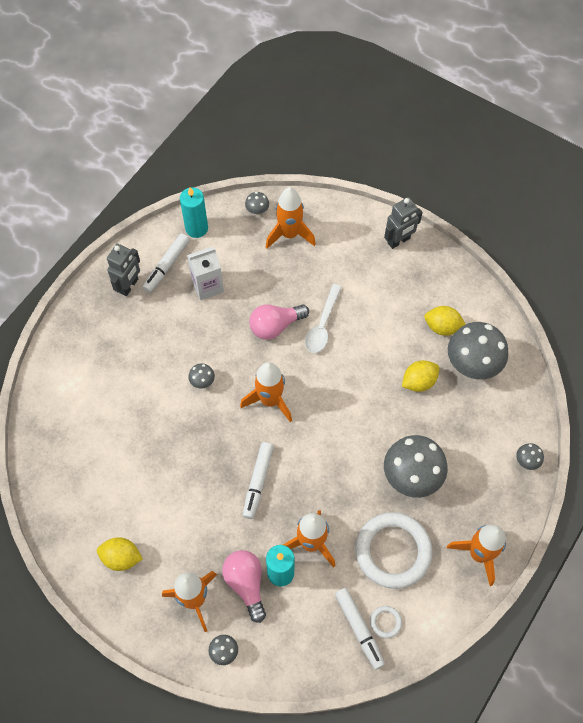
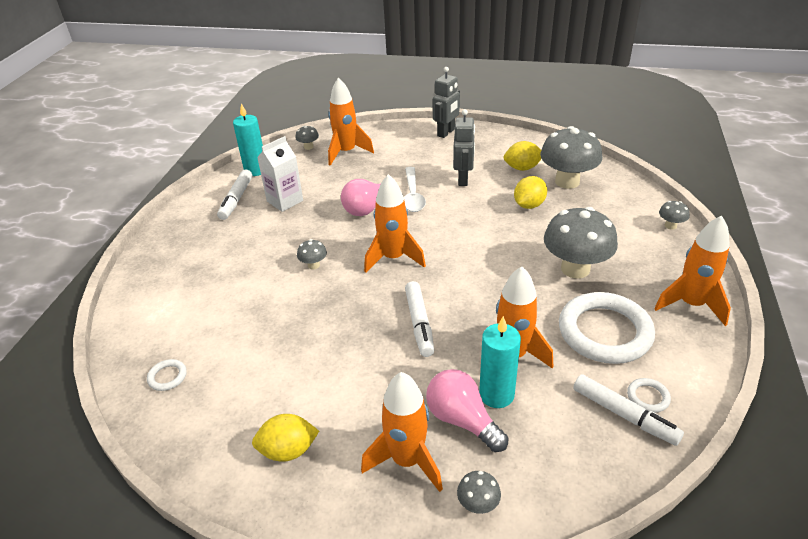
camera: 20 degrees left, 25 degrees down
grey robot [107,244,140,296] -> grey robot moved to [453,109,475,186]
none -> white ring [147,359,187,391]

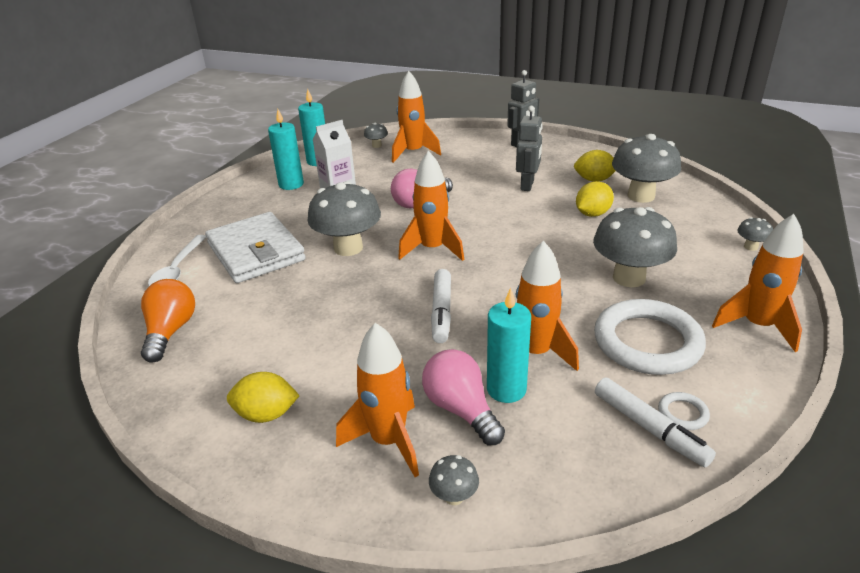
camera: 10 degrees right, 5 degrees down
white ring [147,359,187,391] -> orange light bulb [141,279,195,363]
white marker [217,169,252,220] -> turquoise candle [268,109,304,190]
grey mushroom [297,239,327,270] -> grey mushroom [307,181,381,256], size x2.28
white spoon [404,167,426,212] -> white spoon moved to [148,235,206,286]
none -> white wallet [205,212,306,283]

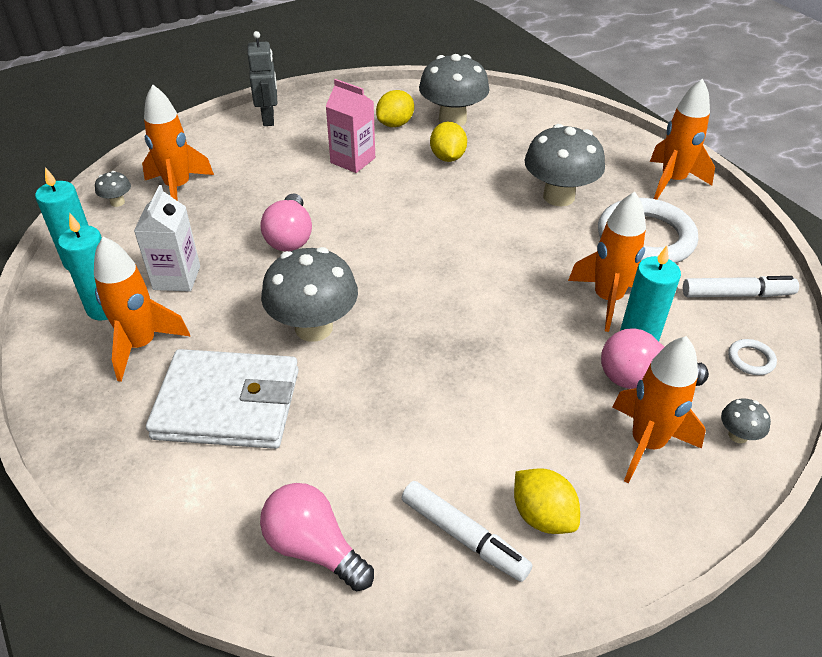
camera: 55 degrees left, 10 degrees up
orange light bulb [141,279,195,363] -> pink light bulb [260,483,374,591]
white spoon [148,235,206,286] -> none
yellow lemon [227,372,300,423] -> yellow lemon turned 75 degrees counterclockwise [514,468,580,534]
orange rocket [398,151,464,261] -> orange rocket moved to [94,236,190,382]
white marker [431,269,451,343] -> white marker moved to [402,481,533,582]
grey robot [516,106,543,191] -> pink carton [326,79,375,173]
white ring [658,392,710,430] -> white ring moved to [728,339,777,375]
grey mushroom [737,217,773,251] -> none

